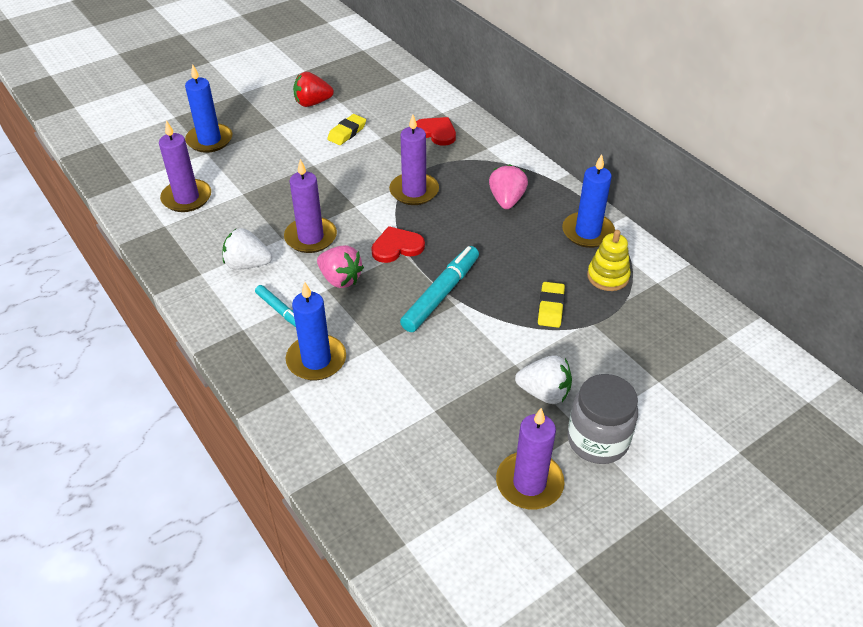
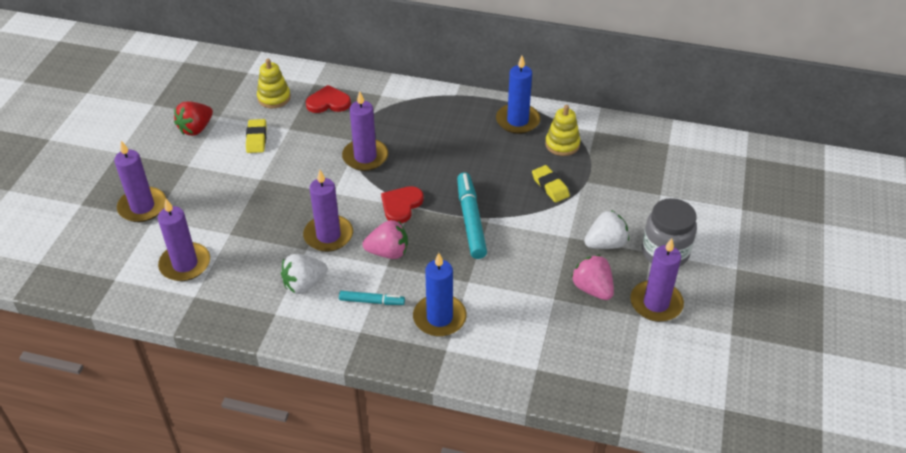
camera: 40 degrees left, 0 degrees up
blue candle [185,64,233,153] -> purple candle [114,141,166,222]
pink strawberry [489,164,528,209] -> pink strawberry moved to [571,255,614,300]
none -> yellow stacking toy [257,59,291,108]

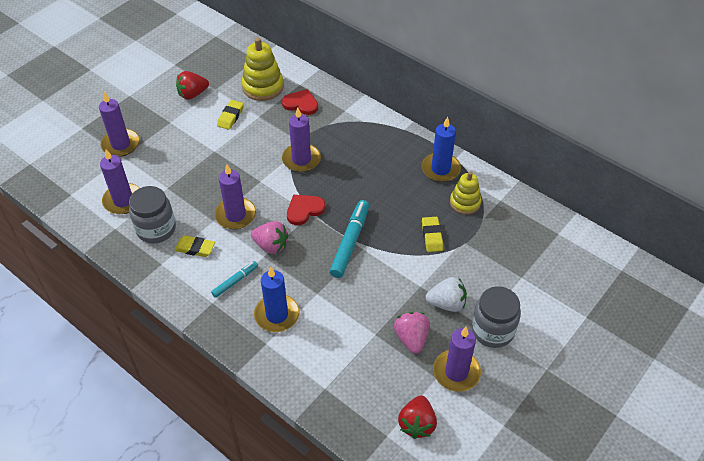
camera: 25 degrees right, 5 degrees up
yellow stacking toy [257,59,291,108] -> yellow stacking toy [242,38,284,101], size x1.51
white strawberry [281,254,327,294] -> yellow eraser [175,235,215,257]
turquoise marker [339,291,405,305] -> turquoise marker turned 75 degrees counterclockwise [211,261,258,298]
none -> grey jar [129,186,176,244]
none -> red strawberry [398,396,437,439]

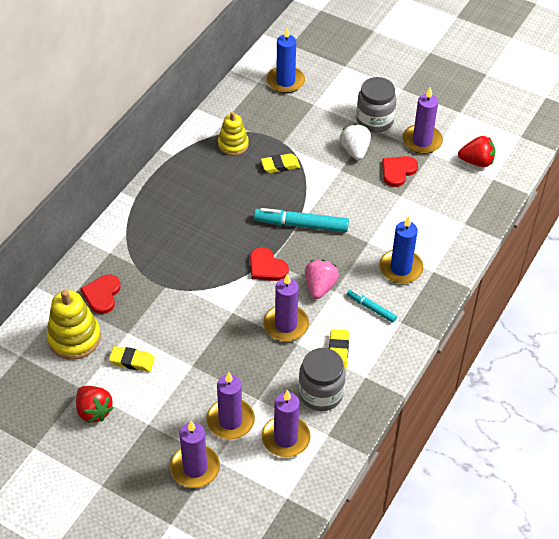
camera: 100 degrees left, 0 degrees up
purple candle [282,108,321,172] -> purple candle moved to [206,372,255,439]
pink strawberry [394,312,429,354] -> red heart [382,156,418,187]
blue candle [421,117,461,182] -> blue candle moved to [267,27,305,93]

